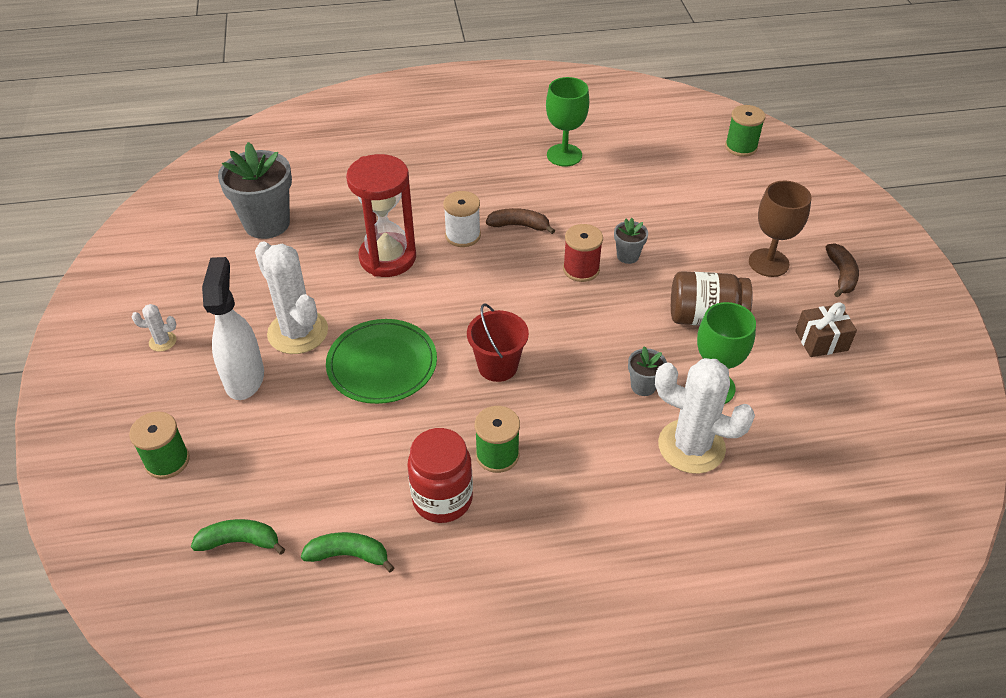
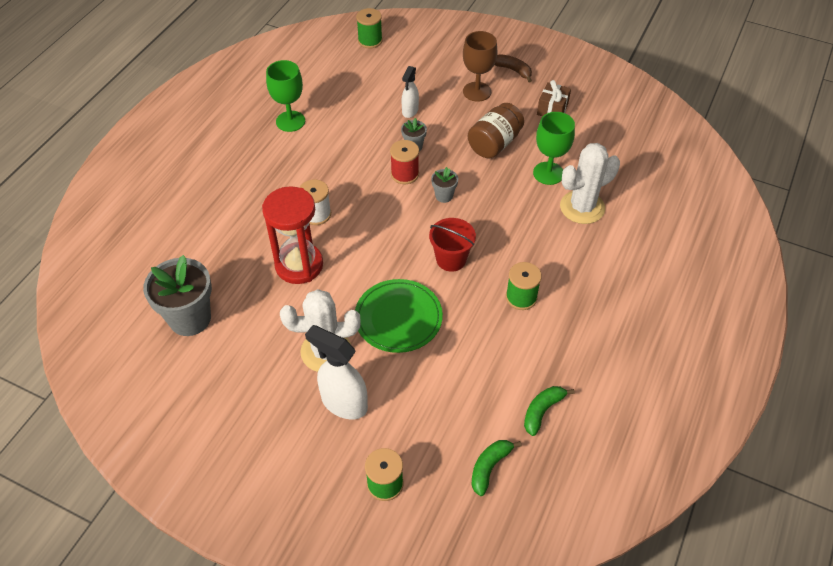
camera: 55 degrees left, 5 degrees up
white cactus [132,304,176,352] -> none
red jar [407,428,473,523] -> none
brown banana [486,208,555,234] -> none
grey flower pot [628,346,667,396] -> grey flower pot moved to [431,167,458,203]
none -> white spray bottle [402,66,419,118]

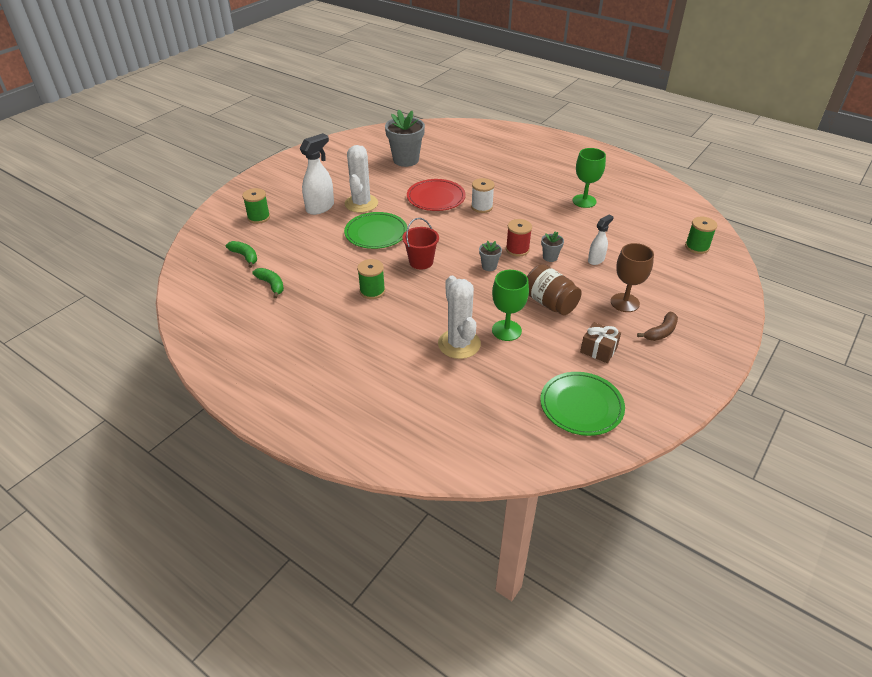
camera: 100 degrees right, 10 degrees down
red hourglass [262,186,323,284] -> red plate [407,179,466,211]
white spray bottle [402,66,419,118] -> white spray bottle turned 105 degrees clockwise [588,214,613,265]
none -> green plate [540,372,625,436]

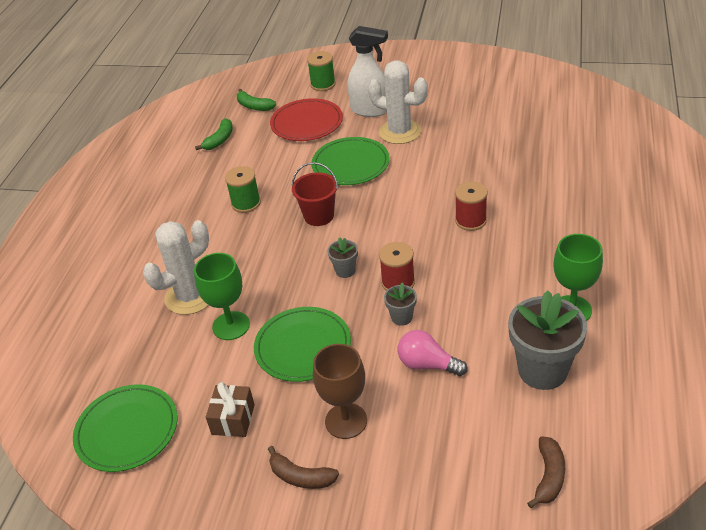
camera: 70 degrees right, 0 degrees up
green banana [226,241,257,268] -> green banana turned 105 degrees clockwise [237,89,276,111]
white cactus [345,145,378,213] -> white cactus turned 45 degrees clockwise [368,60,428,144]
grey flower pot [385,110,425,167] -> grey flower pot moved to [508,290,587,390]
red plate [407,179,466,211] -> red plate moved to [270,98,343,141]
white spool [471,178,495,213] -> red spool [455,181,488,231]
brown jar [527,264,582,315] -> green plate [254,307,351,382]
white spray bottle [588,214,613,265] -> pink light bulb [398,330,467,376]
green spool [685,217,717,254] -> brown banana [527,436,565,508]

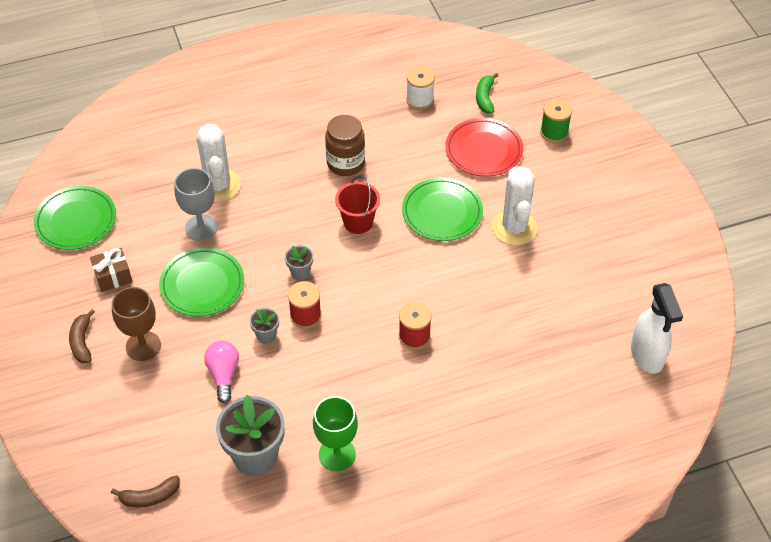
camera: 55 degrees right, 10 degrees up
white cactus [143,220,209,315] -> white cactus turned 60 degrees clockwise [197,124,241,202]
green goblet [194,253,250,340] -> grey goblet [174,168,218,241]
green banana [195,118,233,150] -> white spool [406,66,435,110]
green spool [225,166,261,213] -> brown jar [325,115,365,176]
white spray bottle [348,26,388,117] -> white spray bottle moved to [631,283,683,374]

